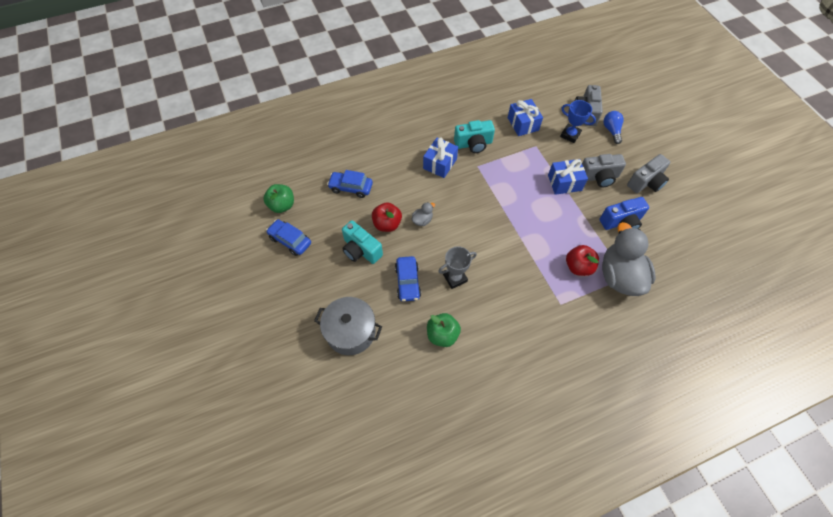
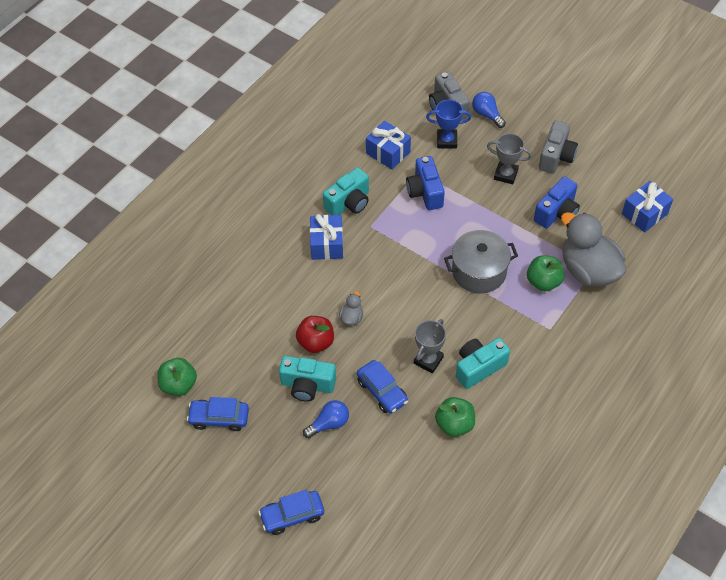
camera: 30 degrees left, 5 degrees down
grey pot [314,297,382,355] -> grey pot moved to [444,230,518,294]
blue car [327,170,373,198] -> blue car moved to [258,490,324,535]
blue gift [548,159,588,195] -> blue gift moved to [622,181,673,232]
red apple [566,245,599,276] -> green apple [527,255,565,291]
grey camera [582,154,626,187] -> grey trophy [487,133,532,184]
none -> blue light bulb [303,400,349,438]
none -> blue camera [406,156,445,210]
none -> turquoise camera [456,338,510,389]

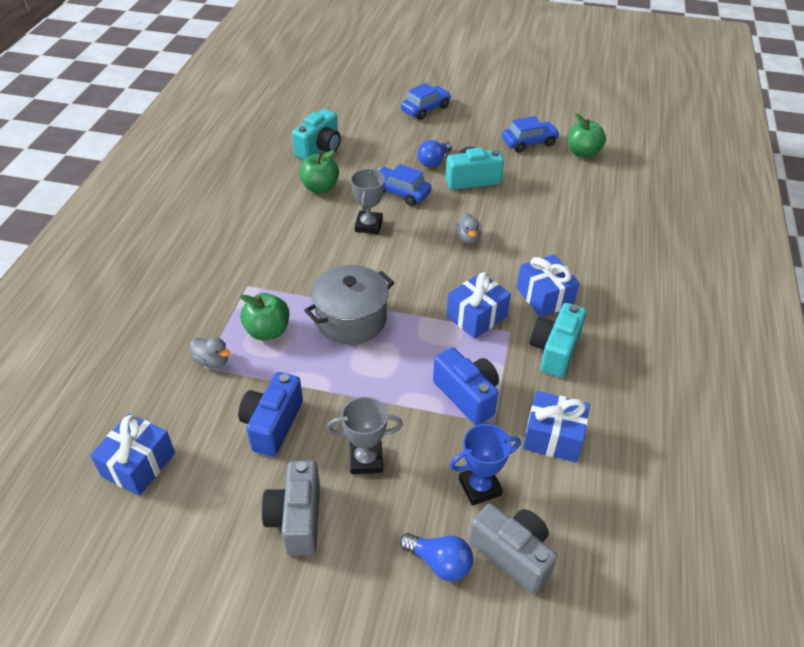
camera: 155 degrees right, 10 degrees down
red apple [296,316,334,353] -> none
turquoise camera [456,338,510,389] -> turquoise camera moved to [292,109,341,160]
grey duck [561,212,626,287] -> grey duck [190,337,230,368], size x0.42
none -> blue gift [446,272,511,339]

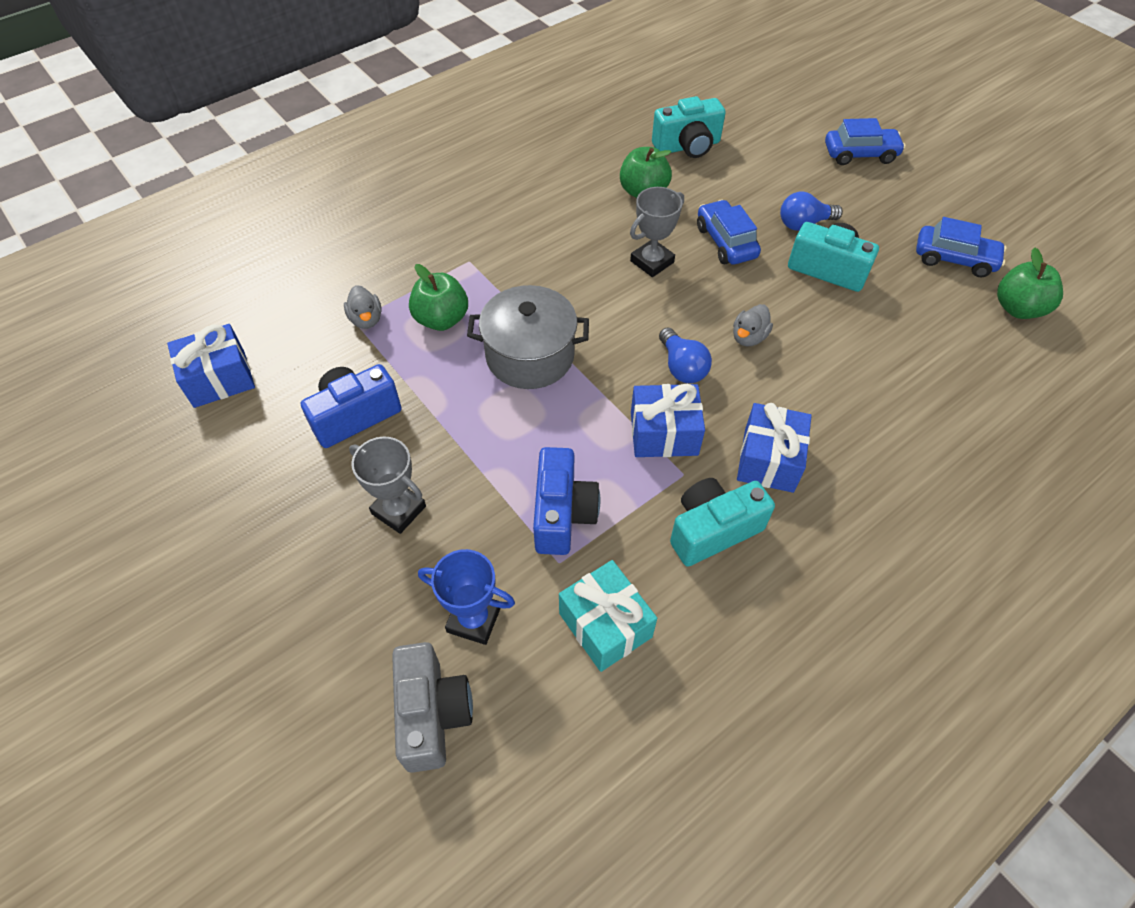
camera: 40 degrees right, 10 degrees up
grey camera [262,461,320,556] -> none
blue light bulb [400,533,473,581] -> blue light bulb moved to [659,328,712,383]
blue gift [523,391,590,463] -> turquoise gift [559,560,657,672]

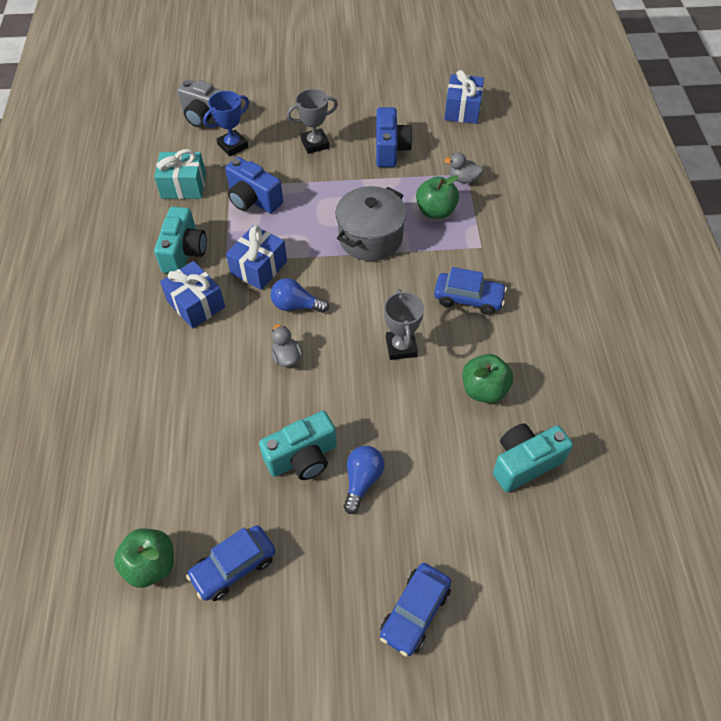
camera: 125 degrees right, 0 degrees up
turquoise camera [652,96,726,158] -> turquoise camera turned 45 degrees clockwise [493,423,573,492]
blue car [697,200,761,265] -> blue car moved to [434,267,507,315]

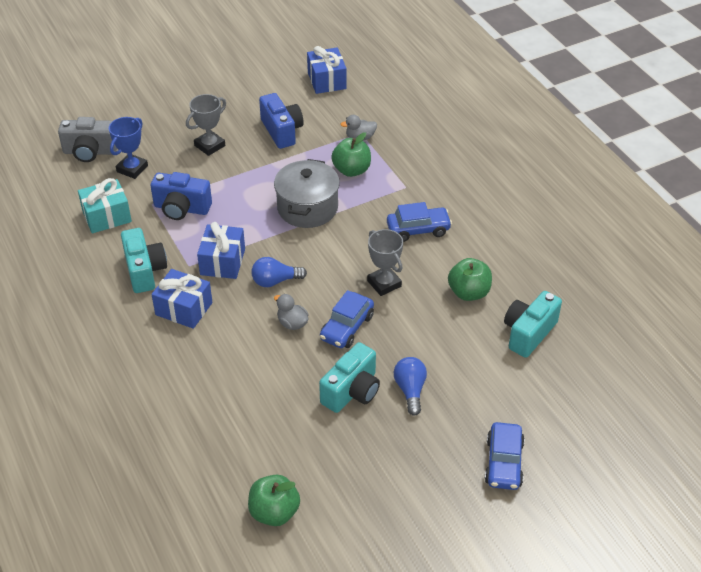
camera: 25 degrees left, 10 degrees down
blue car [186,525,276,601] -> blue car moved to [320,290,374,348]

